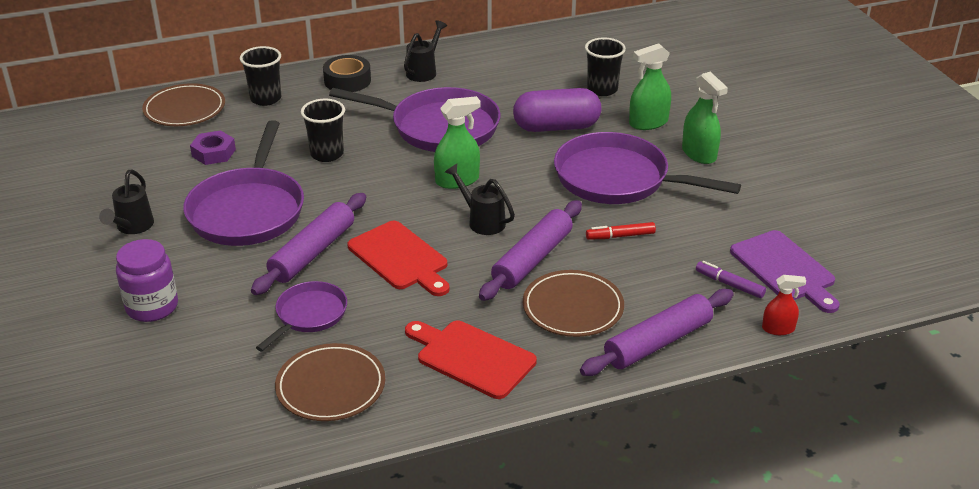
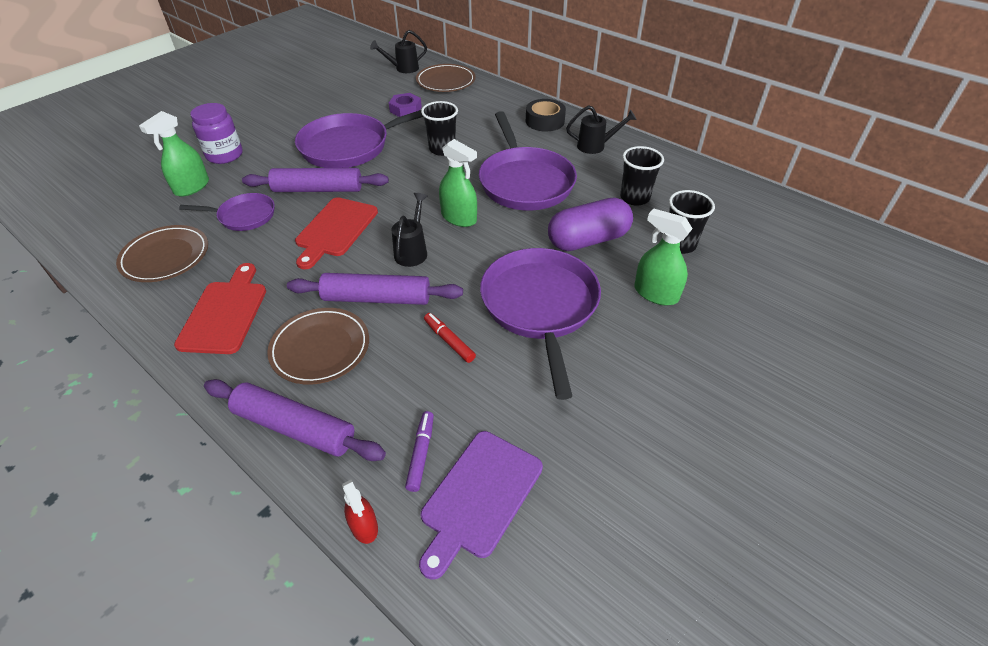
camera: 60 degrees right, 10 degrees up
black watering can [99,170,154,234] -> black watering can moved to [370,30,427,73]
black cup [240,46,281,106] -> black cup moved to [620,146,664,206]
purple capsule [513,88,601,132] -> purple capsule turned 75 degrees counterclockwise [548,198,633,251]
green spray bottle [682,72,728,164] -> green spray bottle moved to [139,111,209,197]

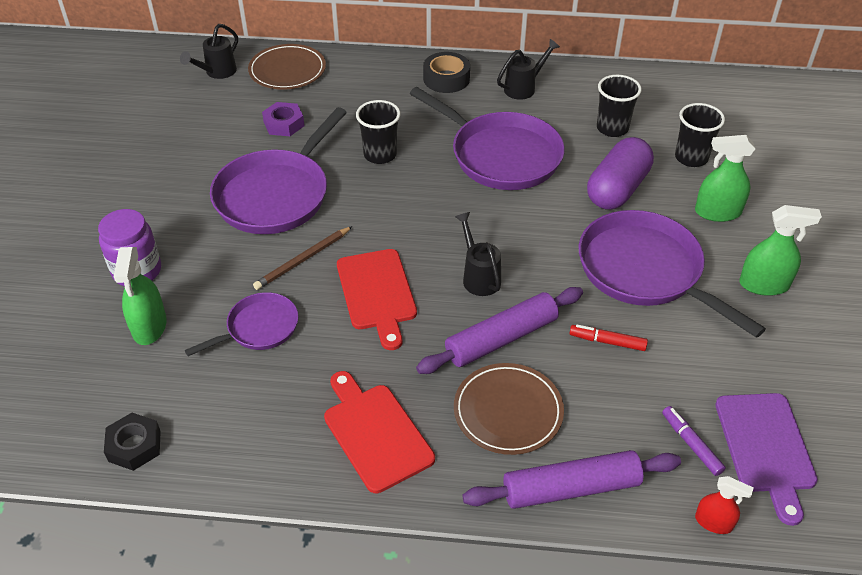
camera: 35 degrees left, 0 degrees up
brown plate [116,225,208,282] -> none
purple rolling pin [242,168,389,192] -> brown pencil [253,226,352,290]
green spray bottle [439,139,477,227] -> green spray bottle moved to [739,205,822,296]
none -> black nut [104,413,161,471]

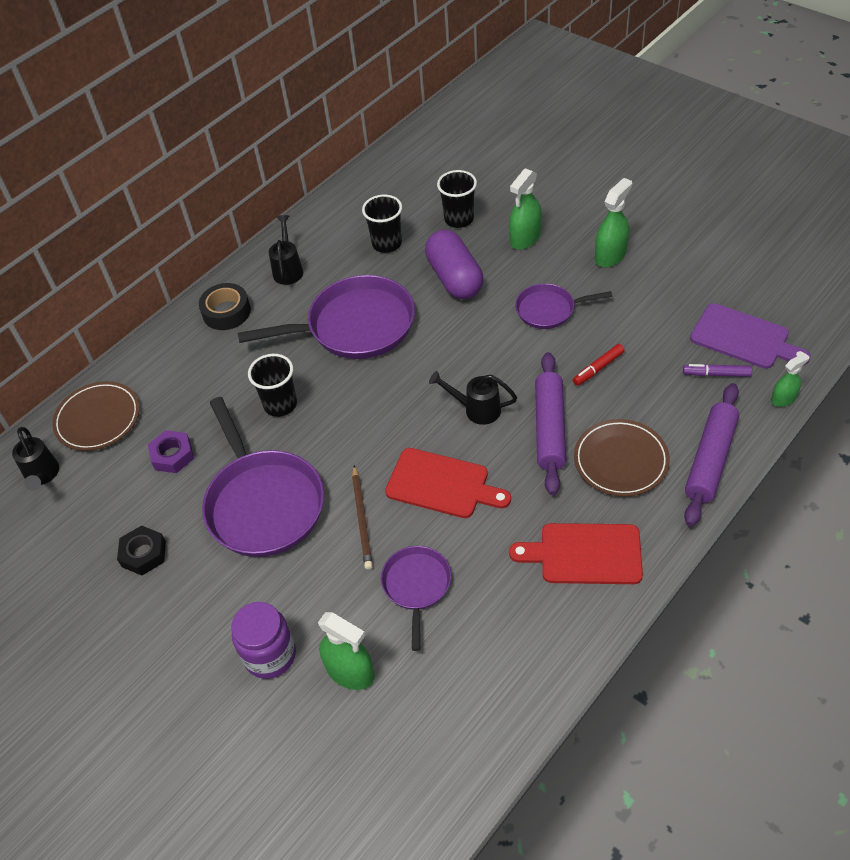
camera: 50 degrees left, 5 degrees up
black nut [104,413,161,471] -> black nut moved to [117,525,166,575]
purple pan [579,210,766,338] -> purple pan [515,283,612,329], size x0.54
red spray bottle [695,476,754,534] -> green spray bottle [771,353,809,407]

